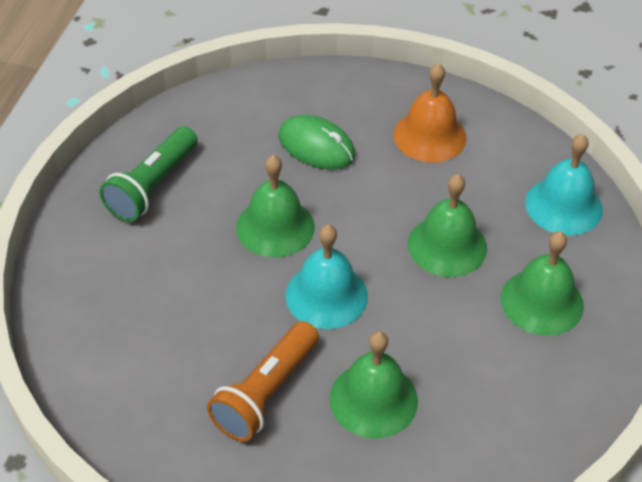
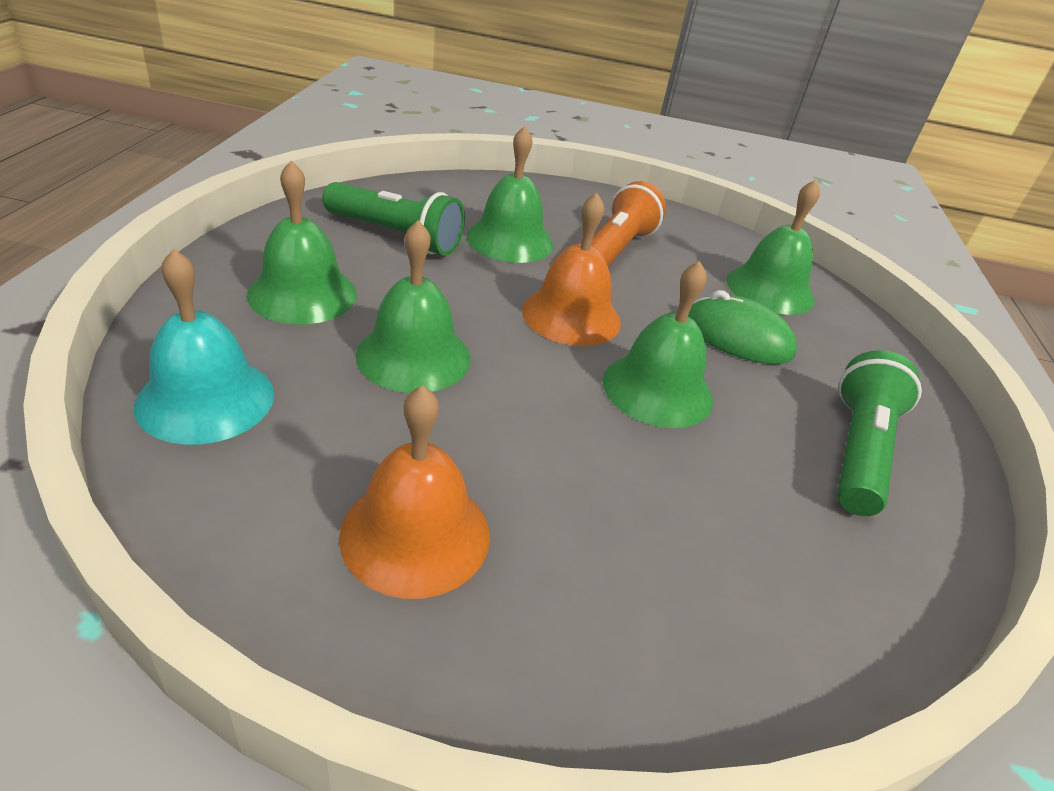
camera: 170 degrees right, 10 degrees down
green mouse [279,115,355,170] -> green mouse moved to [688,290,797,364]
turquoise bell [285,225,368,329] -> orange bell [522,193,621,346]
none -> green flashlight [322,182,465,256]
none -> green bell [726,179,820,315]

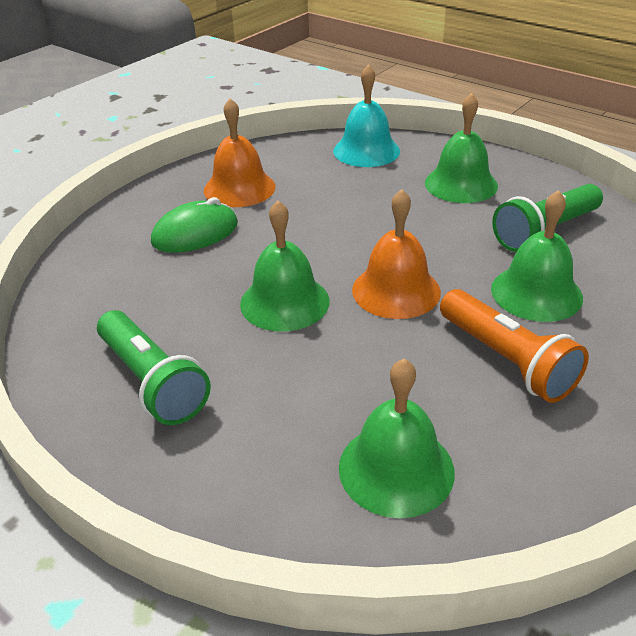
camera: 125 degrees right, 0 degrees up
green bell [355,220,470,393] -> none
green mouse [688,290,797,364] -> green mouse moved to [151,197,238,253]

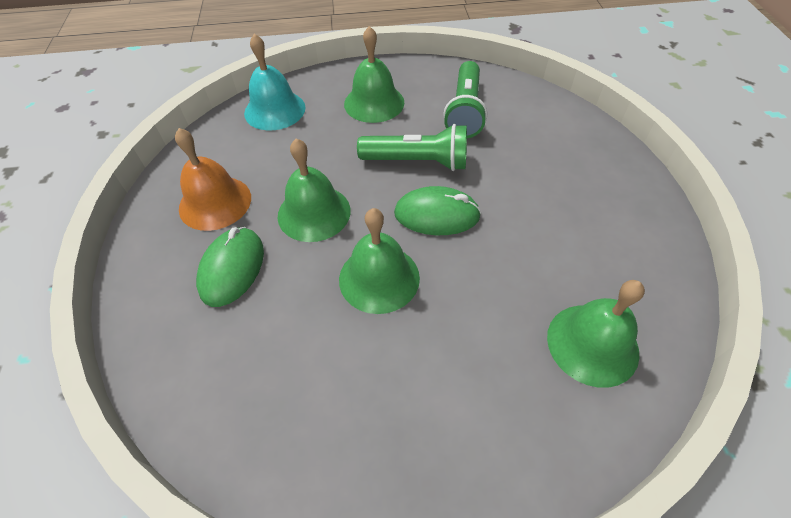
camera: 45 degrees left, 15 degrees up
green flashlight [97,310,211,425] -> green flashlight moved to [357,124,467,171]
orange bell [352,189,441,319] -> green mouse [394,186,481,235]
orange flashlight [440,289,589,403] -> none
green bell [491,190,583,322] -> green bell moved to [278,138,351,242]

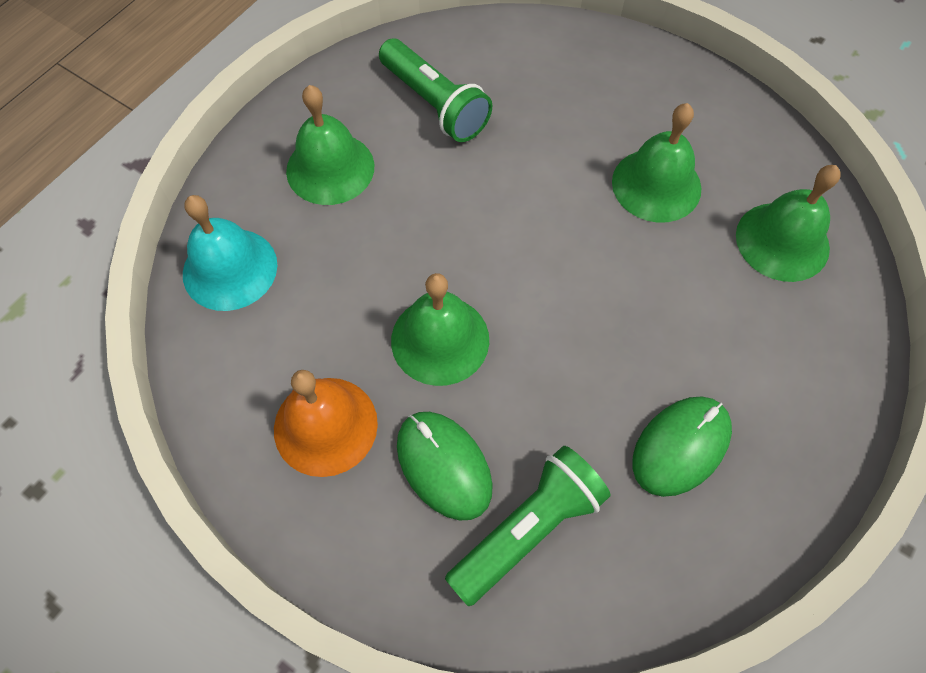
camera: 50 degrees left, 10 degrees up
green bell [339,208,420,314] -> green bell moved to [612,103,701,223]
green flashlight [357,124,467,171] -> green flashlight moved to [445,446,611,606]
green mouse [394,186,481,235] -> green mouse moved to [632,396,732,497]

